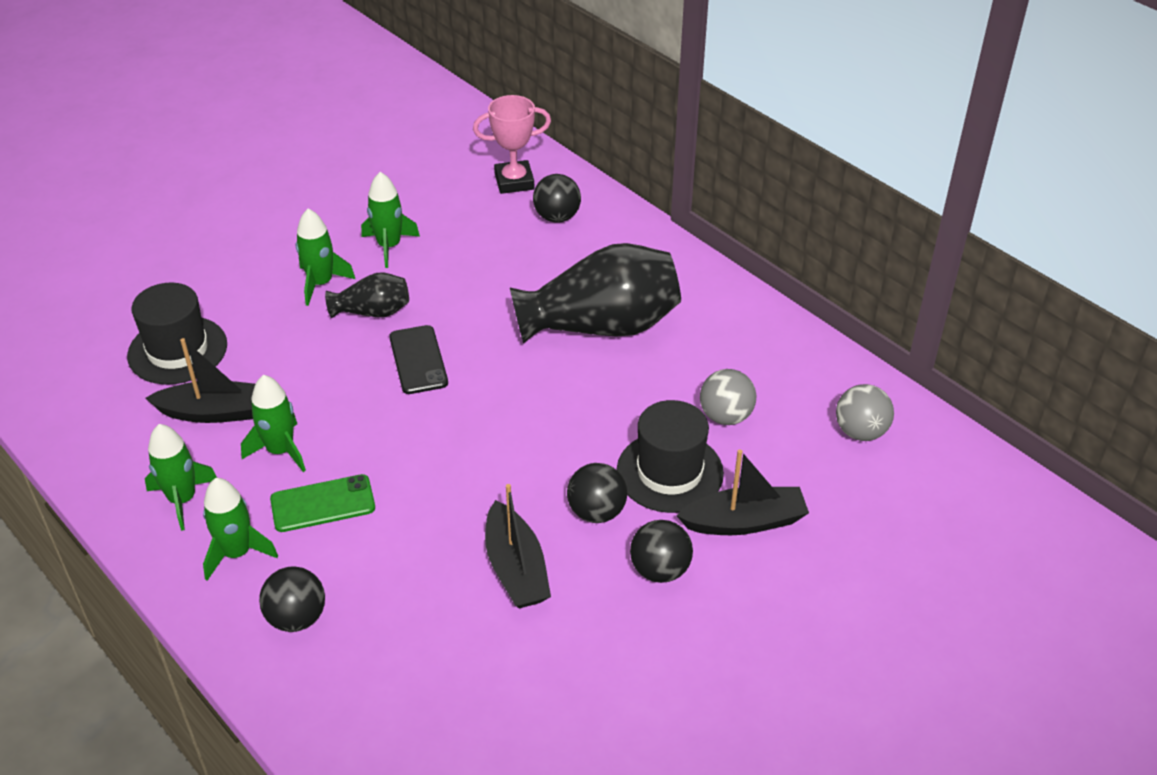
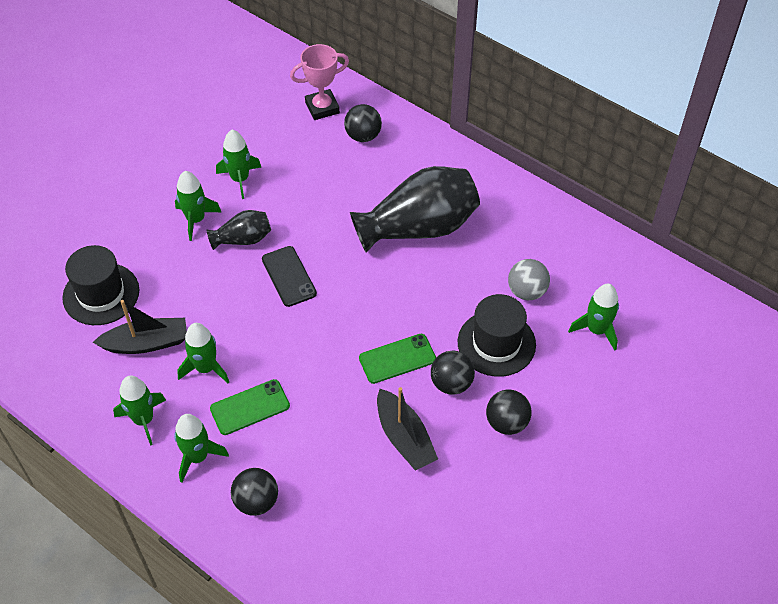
camera: 10 degrees left, 10 degrees up
black boat [676,449,809,535] -> none
grey ball [836,384,894,441] -> none
none -> green phone [359,334,436,384]
none -> green rocket [568,284,619,351]

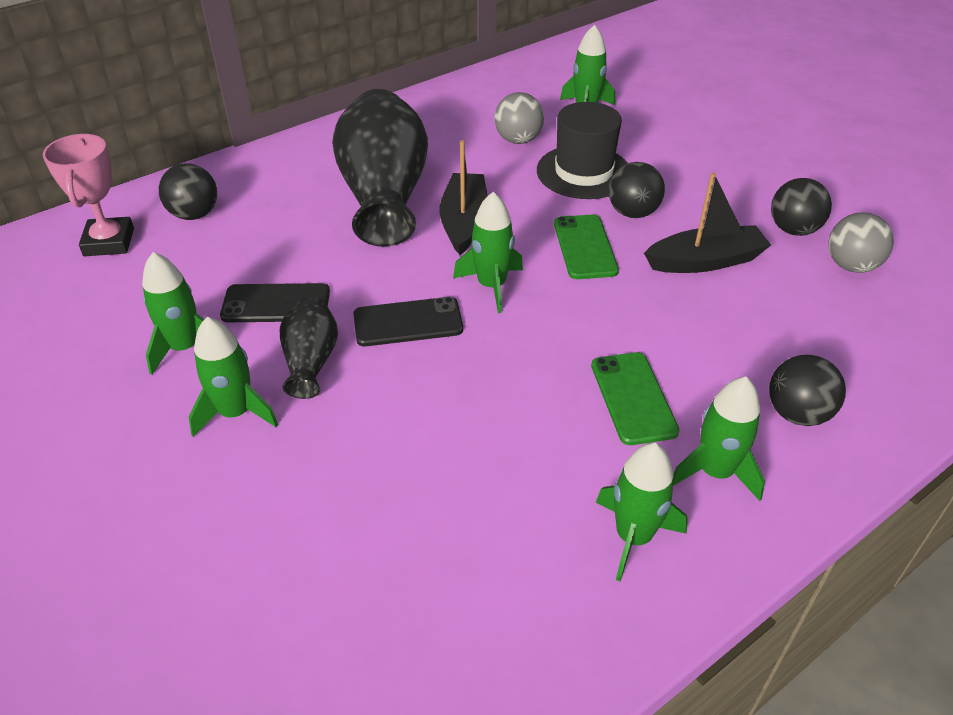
camera: 75 degrees left, 10 degrees down
black hat [62,245,139,325] -> none
black boat [93,300,187,354] -> black boat moved to [440,140,488,255]
green rocket [177,323,229,383] -> green rocket moved to [453,192,523,313]
black ball [486,390,531,435] -> black ball moved to [771,178,832,236]
none -> black phone [220,283,330,322]
none -> grey ball [828,212,894,273]

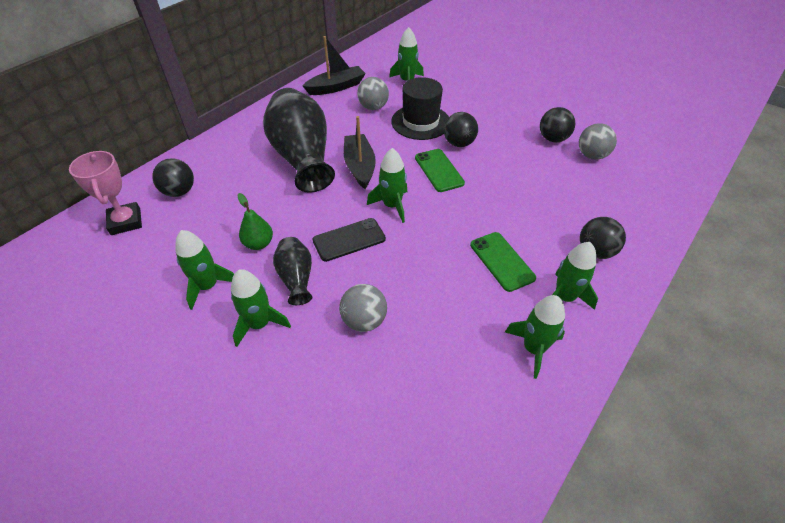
camera: 15 degrees left, 5 degrees up
black phone [220,283,330,322] -> green pear [237,193,273,250]
black boat [644,172,771,273] -> black boat moved to [302,36,366,95]
none -> grey ball [339,284,387,332]

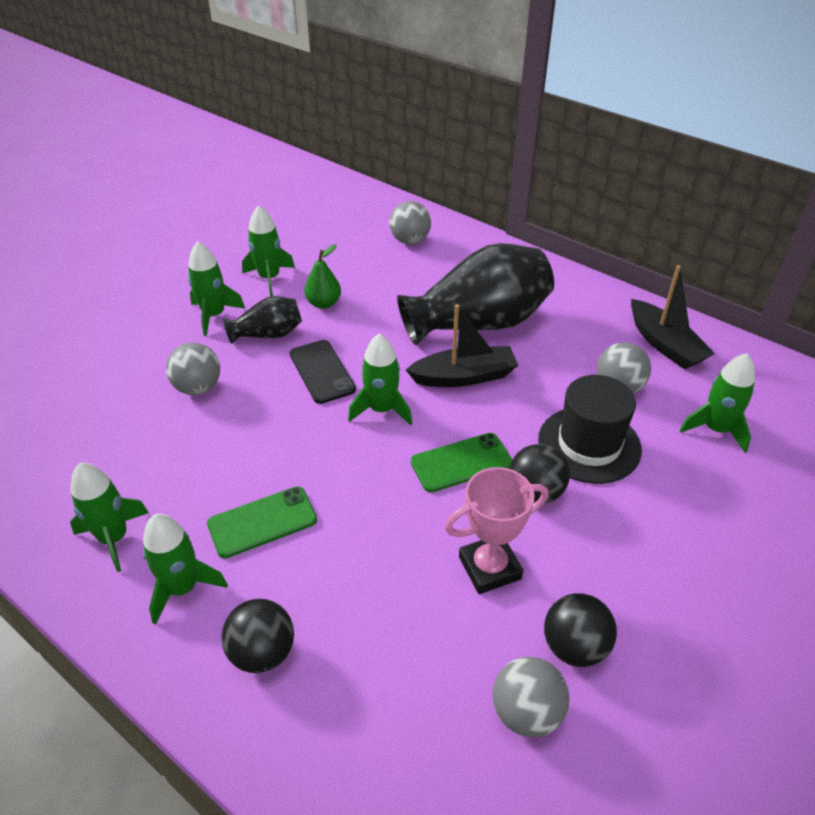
camera: 90 degrees right, 5 degrees down
pink trophy [69,151,142,235] -> pink trophy moved to [445,467,548,594]
black ball [152,158,194,197] -> grey ball [389,201,431,244]

